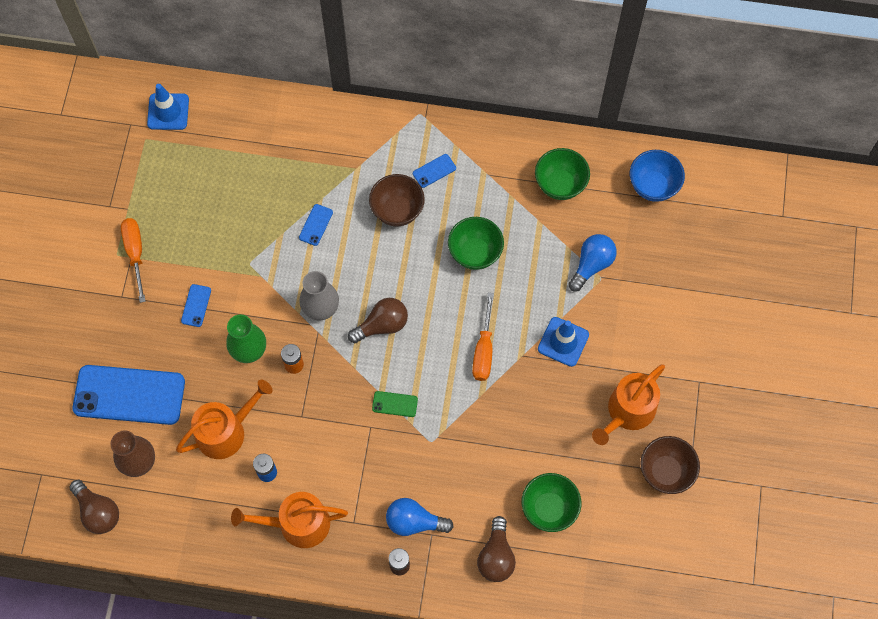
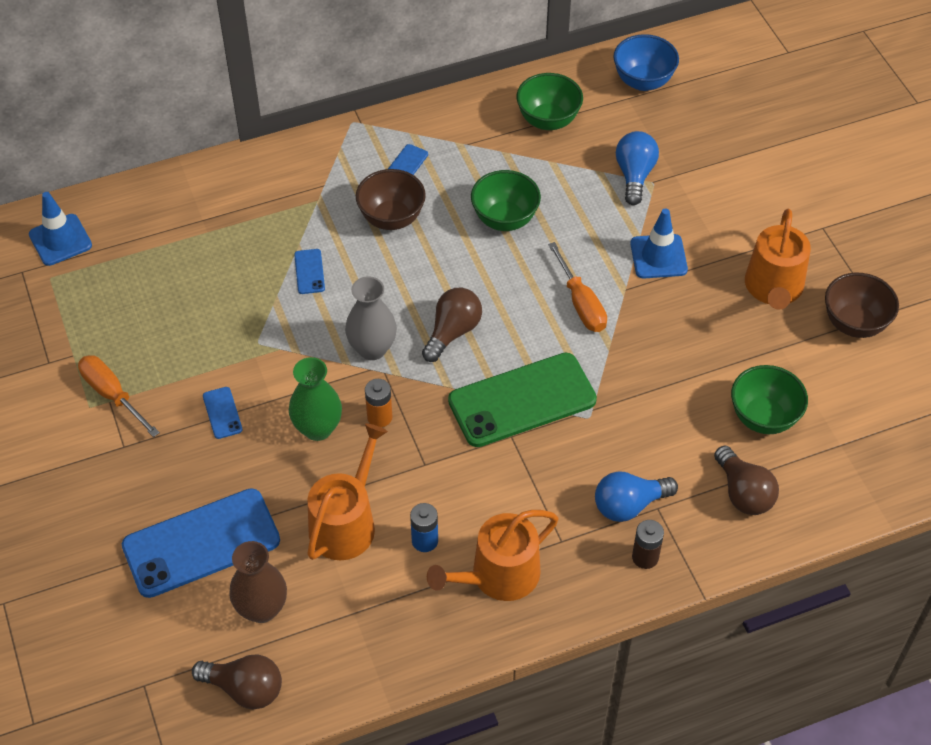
camera: 30 degrees left, 15 degrees down
green phone [372,391,418,417] -> green phone [448,353,597,447], size x2.43

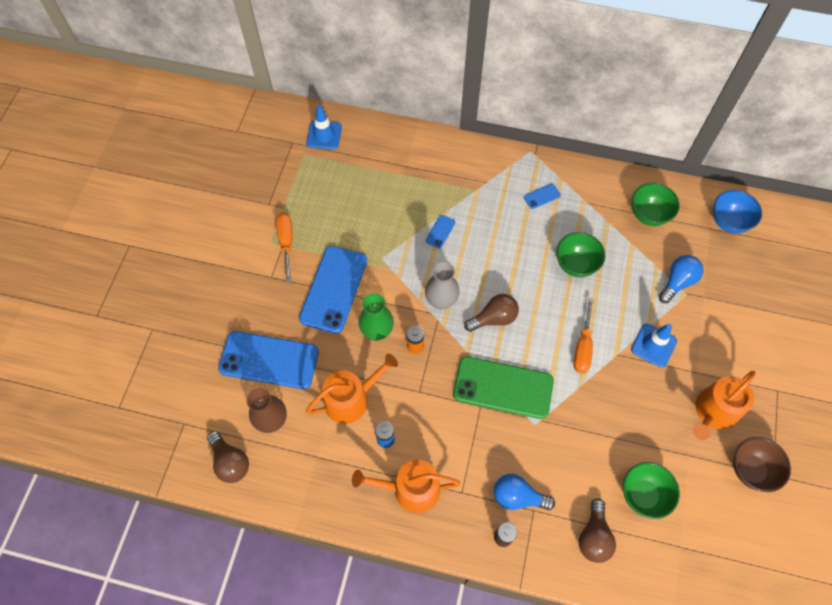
camera: 35 degrees right, 10 degrees up
blue phone [203,387,242,439] -> blue phone [299,246,367,334], size x2.43
brown bowl [356,169,426,230] -> none

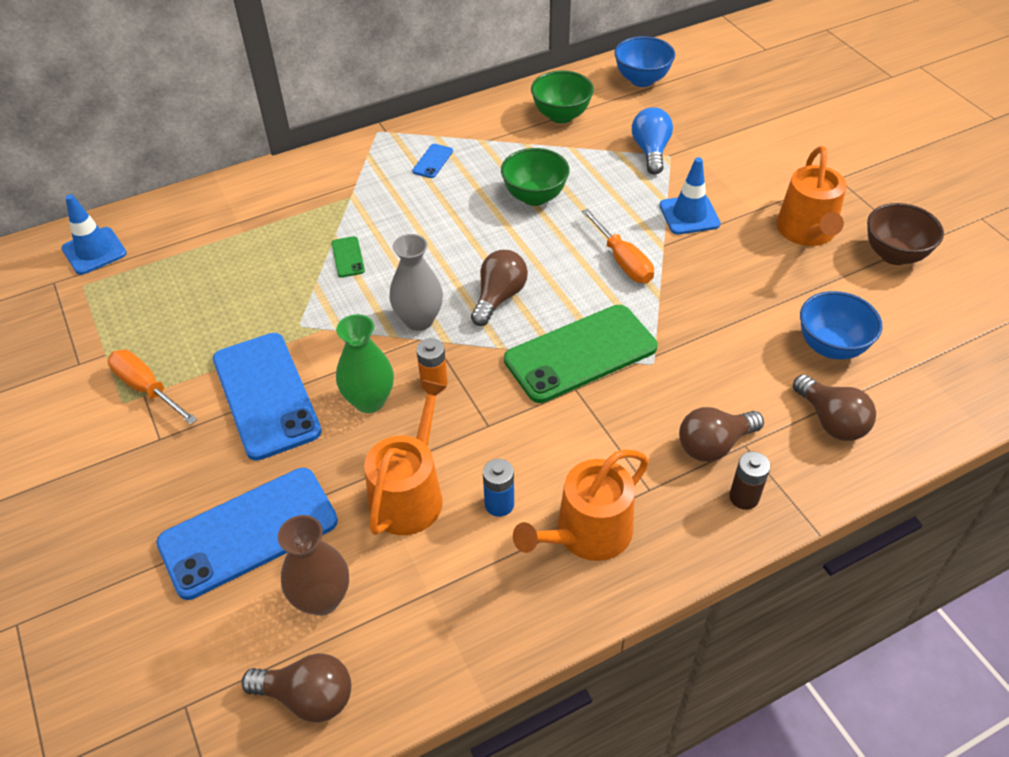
camera: 40 degrees left, 15 degrees down
blue phone [426,215,455,248] -> green phone [332,236,365,277]
blue light bulb [494,474,555,510] -> brown light bulb [679,407,764,462]
green bowl [623,462,680,519] -> blue bowl [800,291,882,360]

